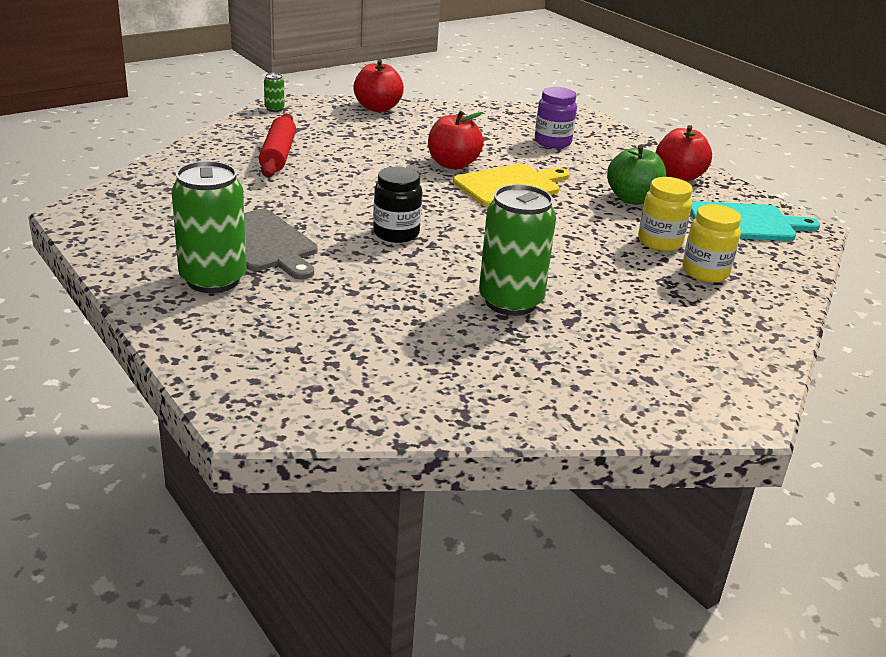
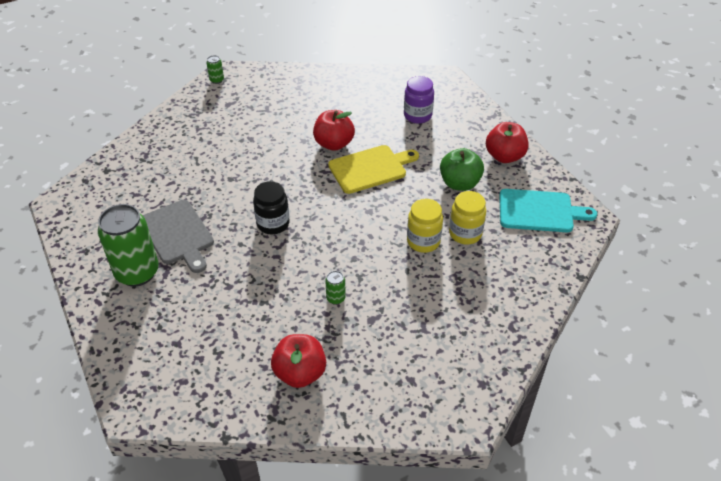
camera: 10 degrees right, 15 degrees up
red rolling pin [259,113,296,177] -> none
red apple [353,59,404,112] -> red apple moved to [271,334,326,388]
green can [479,184,556,316] -> green can [325,271,346,305], size x0.42
yellow jar [682,204,741,283] -> yellow jar moved to [407,199,443,253]

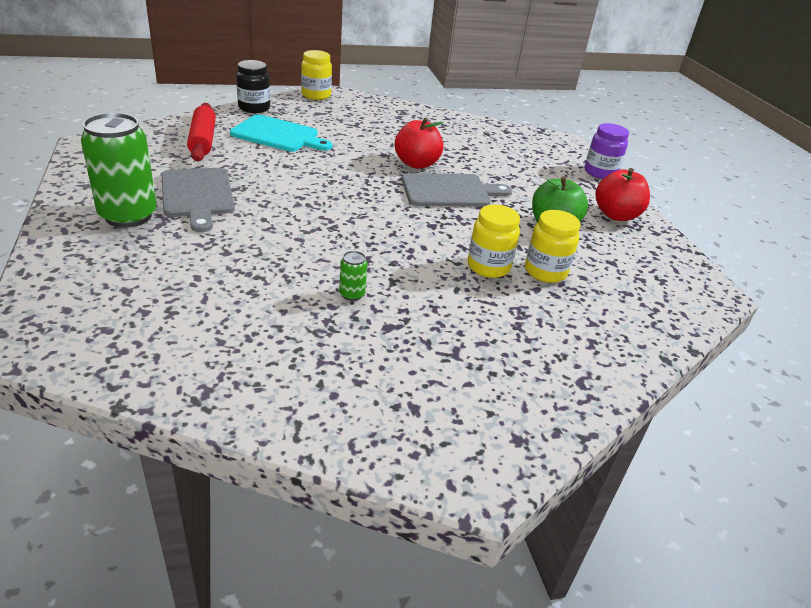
camera: 10 degrees right, 10 degrees down
green can [207,55,224,84] -> yellow jar [301,50,332,100]
black jar [253,181,289,234] -> black jar moved to [236,60,270,113]
red apple [271,334,326,388] -> none
yellow cutting board [328,145,419,194] -> grey cutting board [402,173,512,207]
purple jar [404,76,434,124] -> purple jar moved to [585,123,629,179]
turquoise cutting board [499,189,597,232] -> turquoise cutting board moved to [230,115,332,152]
none -> red rolling pin [187,103,216,161]

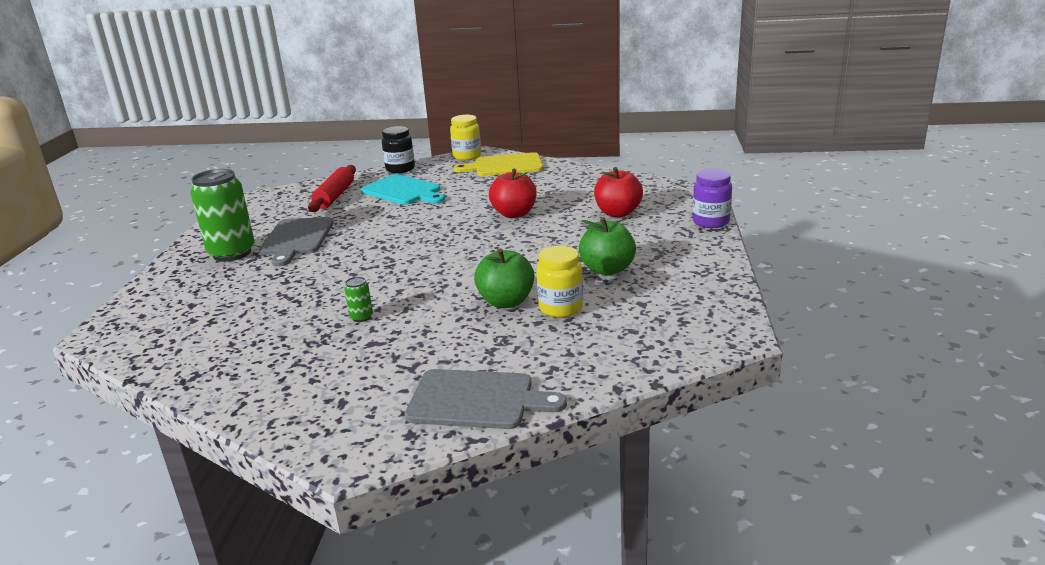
camera: 25 degrees right, 10 degrees down
grey cutting board [402,173,512,207] -> grey cutting board moved to [405,369,567,429]
yellow jar [468,204,520,278] -> green apple [474,248,534,308]
red apple [595,168,650,221] -> red apple moved to [594,167,643,217]
none -> yellow cutting board [454,152,543,176]

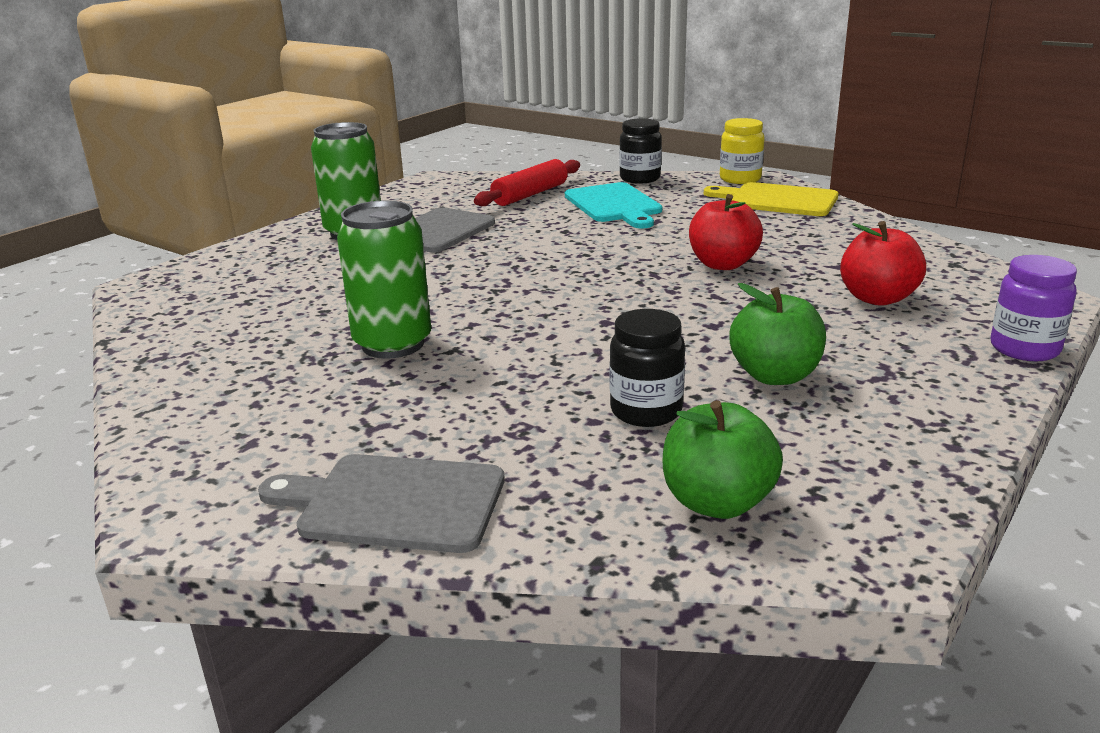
camera: 30 degrees right, 0 degrees up
green can [344,277,373,322] -> green can [337,200,431,359], size x2.39
grey cutting board [405,369,567,429] -> grey cutting board turned 150 degrees clockwise [258,454,505,553]
green apple [474,248,534,308] -> green apple moved to [663,400,783,519]
yellow jar [536,246,583,318] -> black jar [610,309,685,427]

